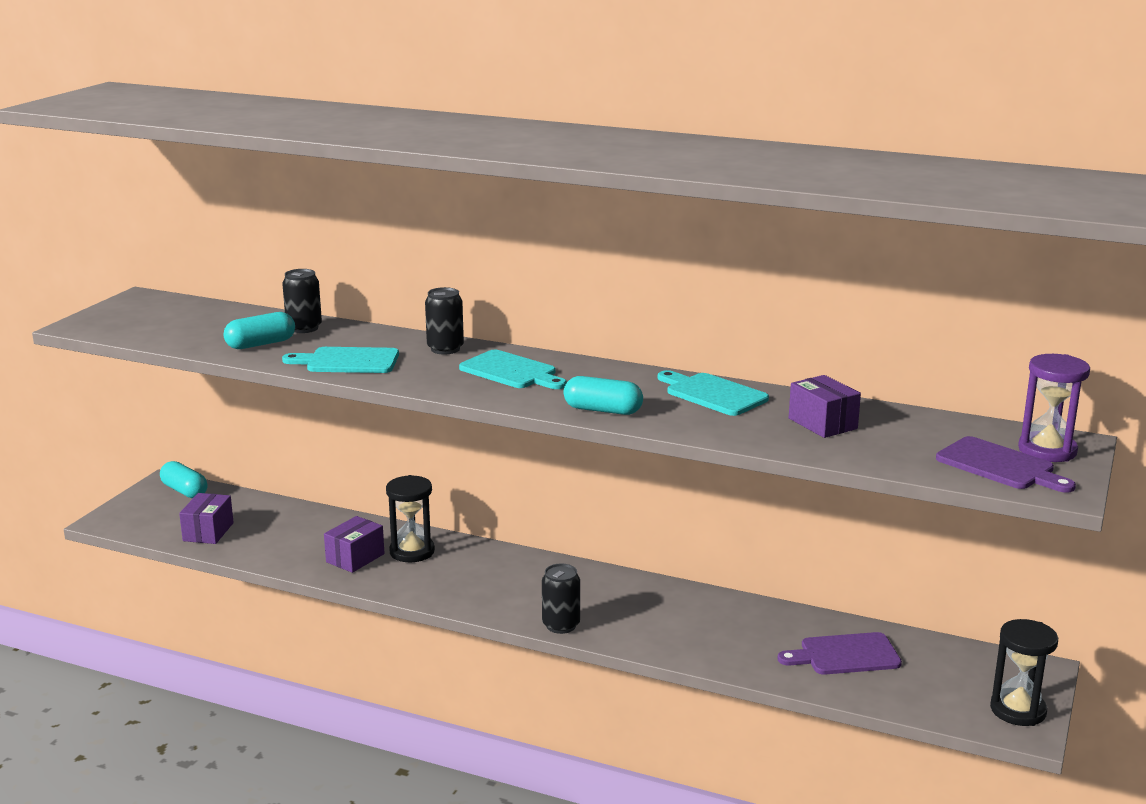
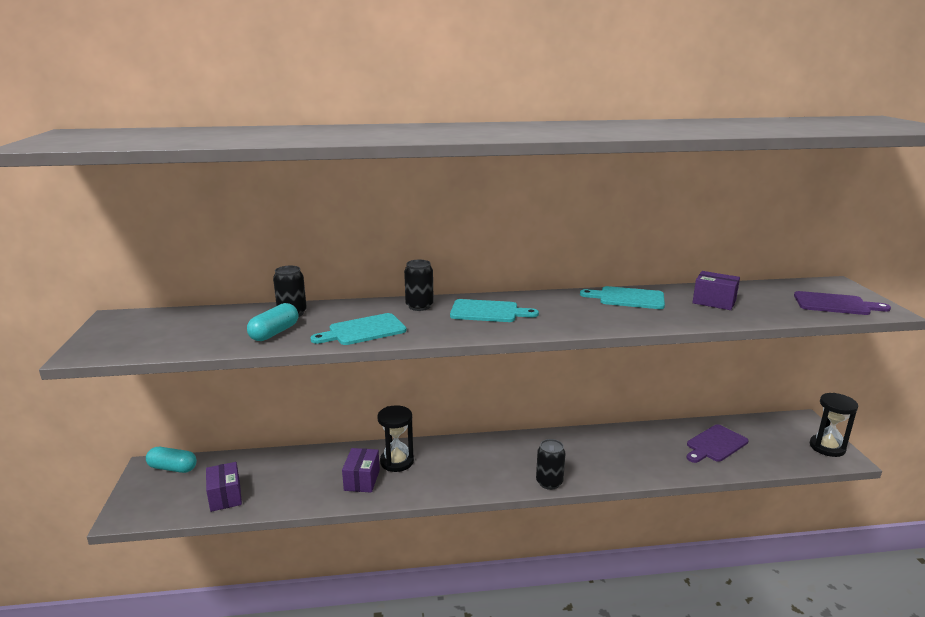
camera: 30 degrees left, 0 degrees up
turquoise capsule [564,376,643,415] -> none
purple hourglass [1018,354,1090,462] -> none

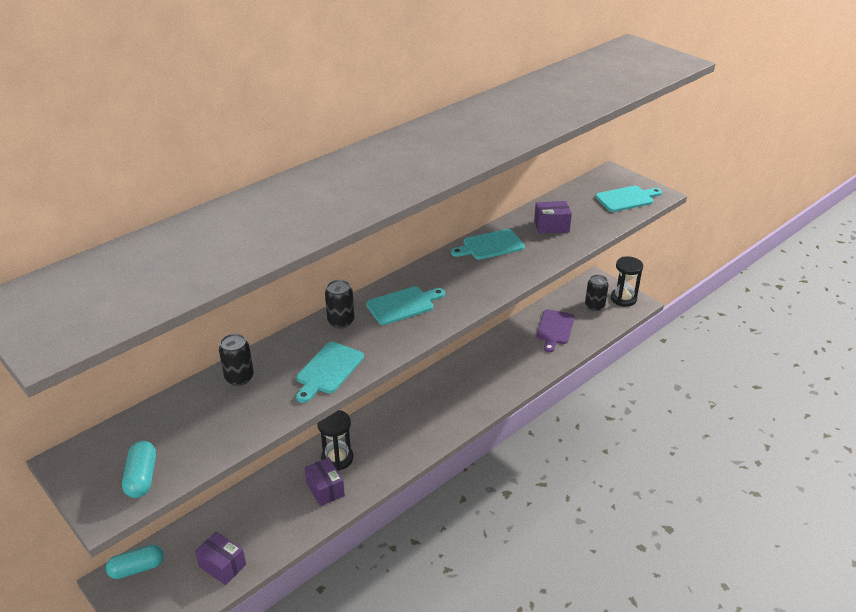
camera: 35 degrees left, 15 degrees up
turquoise capsule [247,303,298,341] -> turquoise capsule moved to [122,441,156,498]
black can [536,439,565,490] -> black can moved to [585,275,609,311]
purple cutting board [794,291,891,315] -> turquoise cutting board [595,186,662,212]

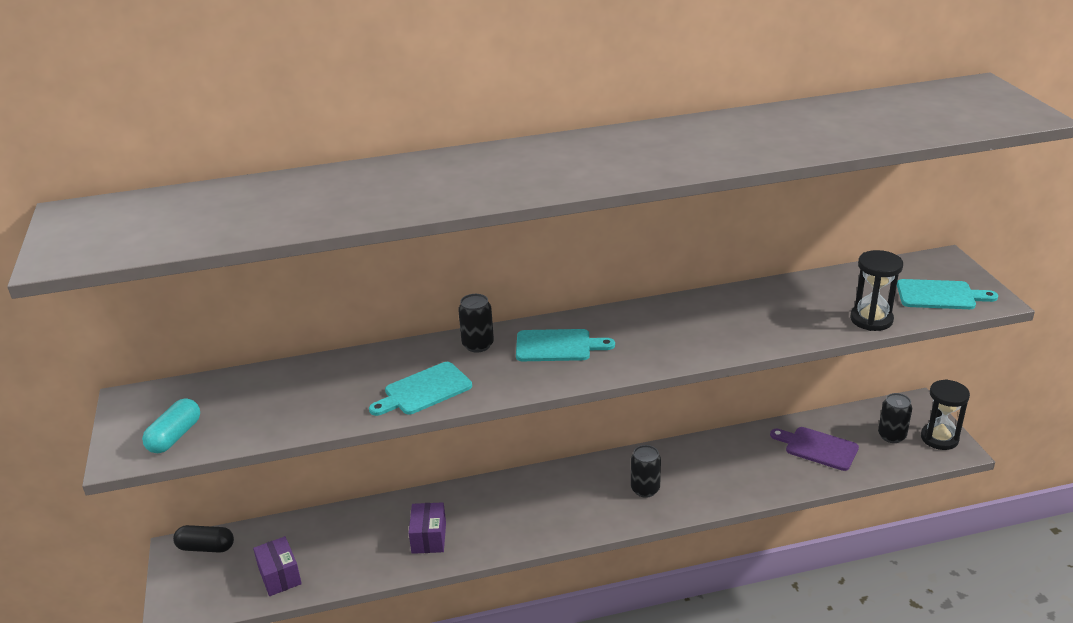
camera: 30 degrees right, 5 degrees down
turquoise capsule [106,545,164,579] -> black capsule [173,525,234,553]
black can [219,334,254,386] -> black can moved to [631,445,661,498]
black hourglass [317,410,353,471] -> black hourglass moved to [850,250,903,331]
turquoise cutting board [451,229,525,260] -> none
purple box [534,201,572,234] -> none
purple cutting board [536,309,575,352] -> purple cutting board turned 75 degrees clockwise [770,427,859,471]

